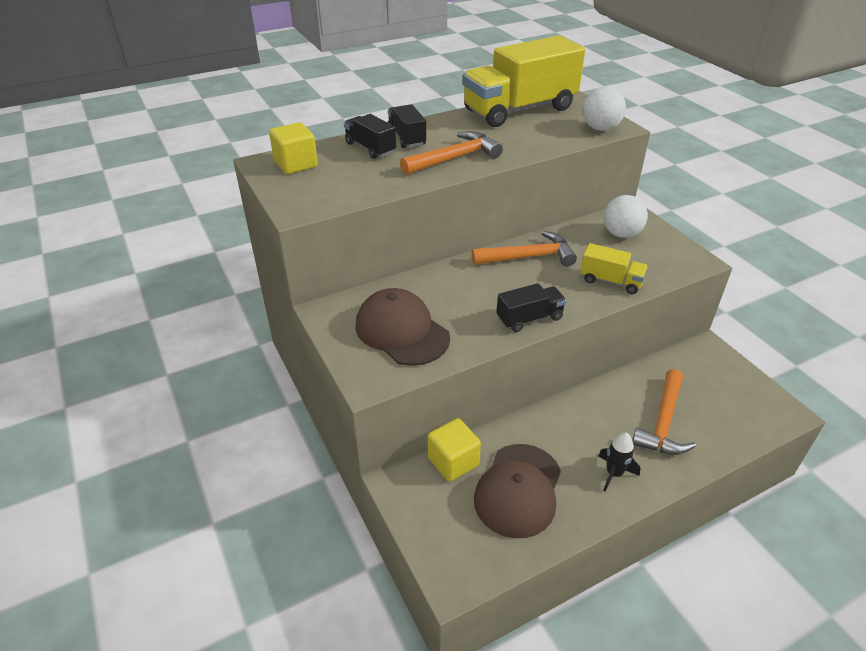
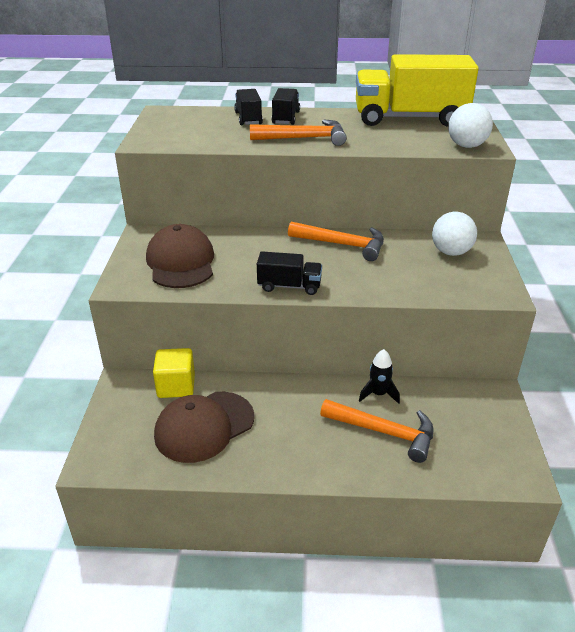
camera: 30 degrees right, 5 degrees down
yellow cube [269,122,318,174] -> none
yellow truck [580,243,648,294] -> none
black rocket [598,432,640,492] -> black rocket moved to [359,349,400,404]
orange hammer [632,369,696,455] -> orange hammer turned 120 degrees counterclockwise [320,399,433,463]

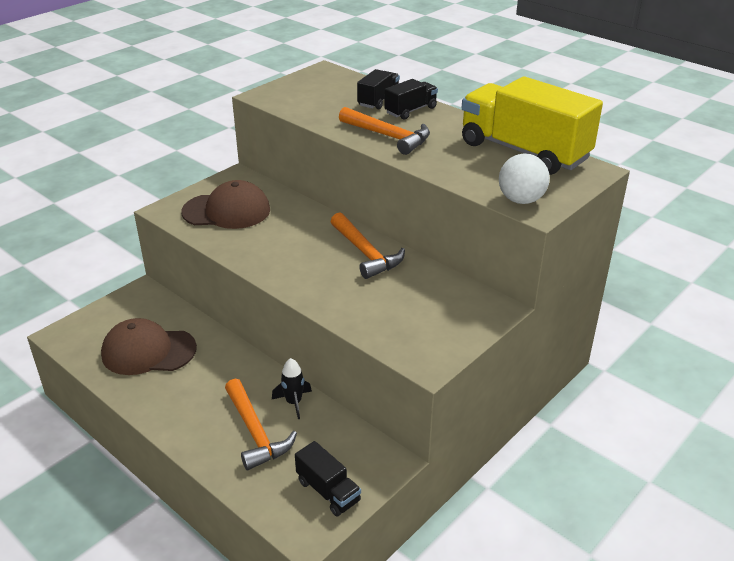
camera: 40 degrees right, 0 degrees up
brown cap [146,224,214,288] -> brown cap turned 60 degrees clockwise [181,180,270,229]
yellow cube [153,348,195,398] -> none
black truck [257,251,322,295] -> black truck moved to [295,441,361,516]
white ball [432,212,477,256] -> none

